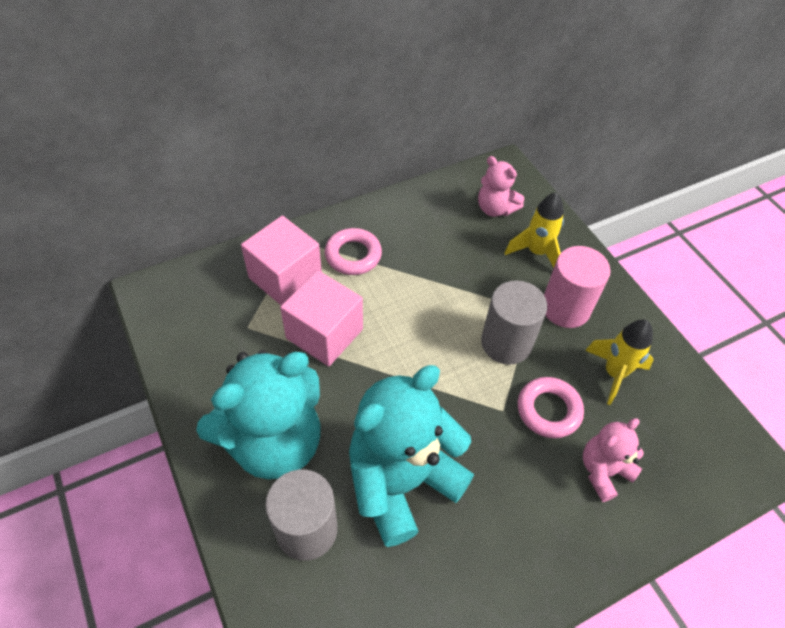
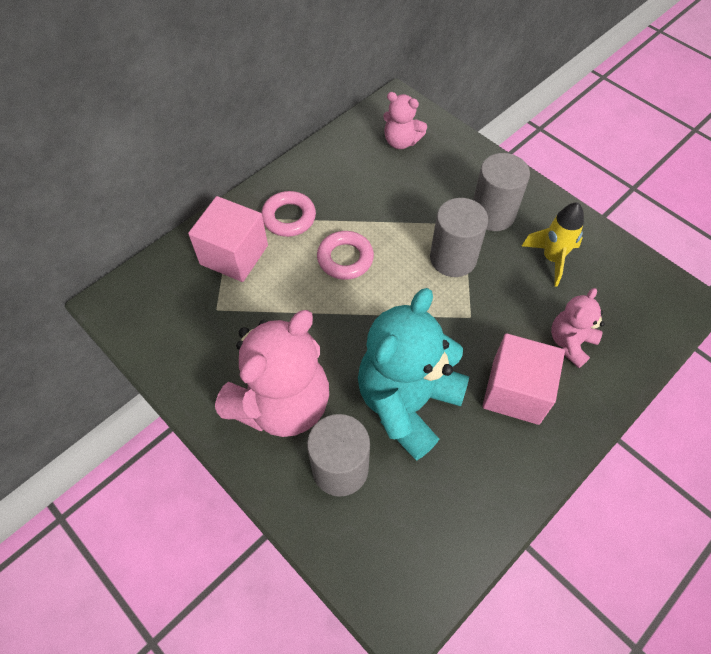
camera: 15 degrees left, 5 degrees up
turquoise teddy bear [196,350,321,479] -> pink teddy bear [215,310,329,437]
pink cube [280,270,363,366] -> pink cube moved to [482,333,565,425]
yellow rocket [505,192,564,268] -> none
pink ring [518,377,584,438] -> pink ring moved to [317,231,374,280]
pink cylinder [544,246,611,328] -> grey cylinder [473,153,530,231]

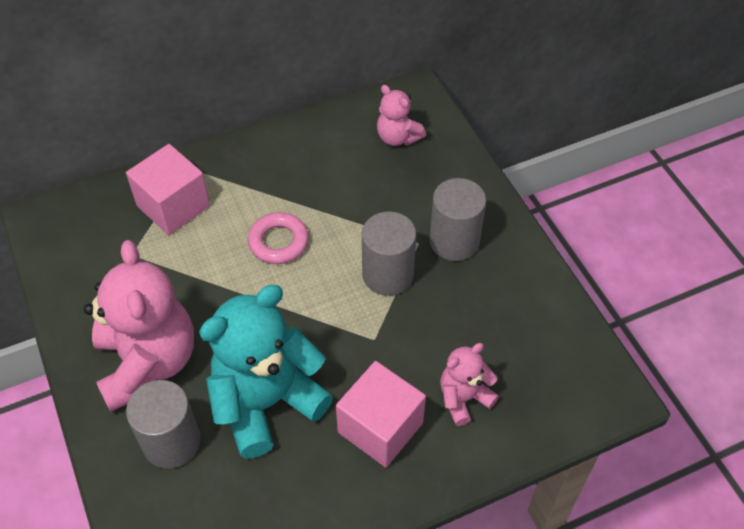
camera: 20 degrees right, 5 degrees down
pink teddy bear [215,310,329,437] -> pink teddy bear turned 75 degrees counterclockwise [84,240,194,412]
pink ring [261,191,316,237] -> none
yellow rocket [522,202,584,287] -> none

